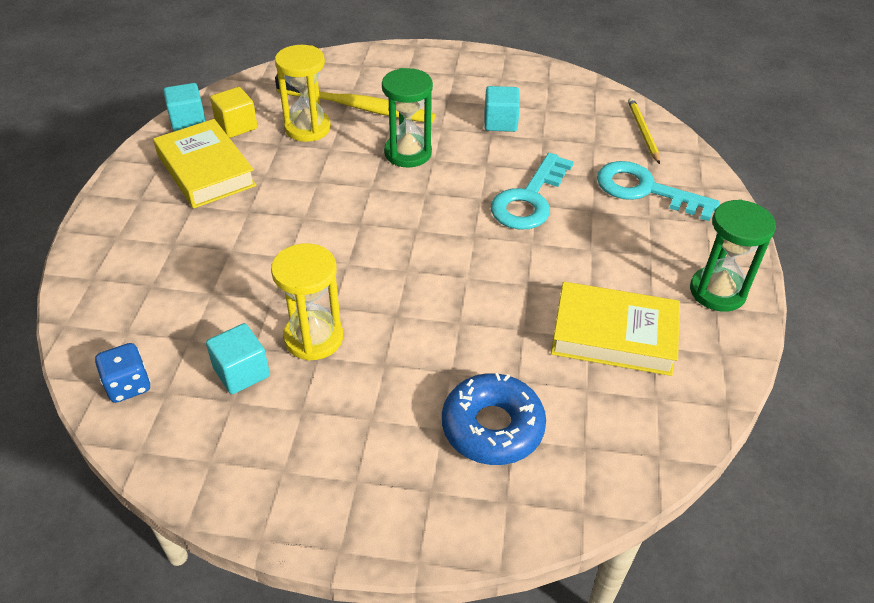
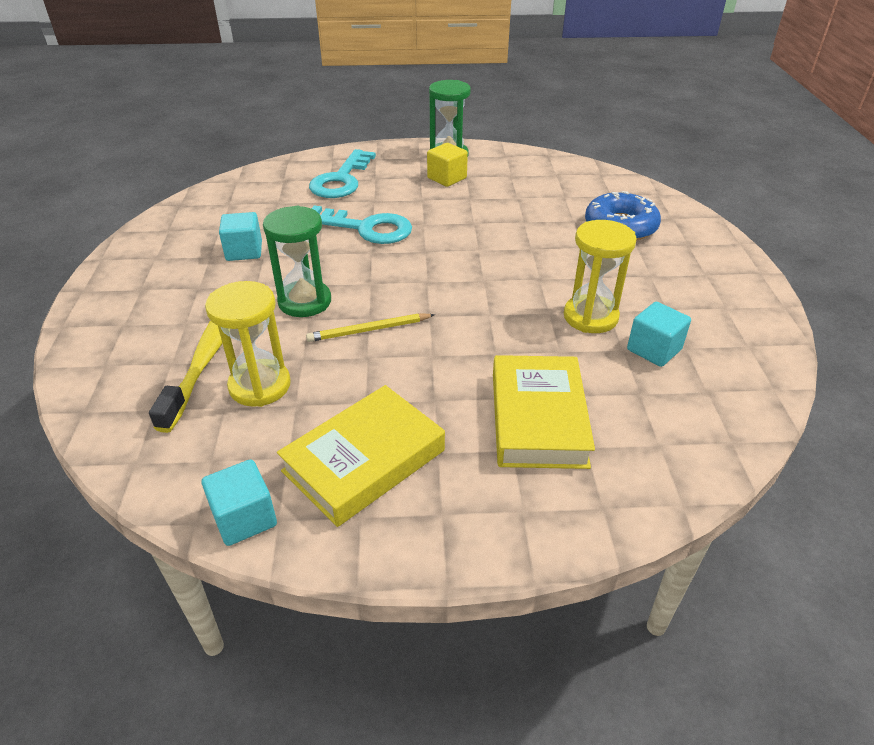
camera: 100 degrees left, 5 degrees down
blue dice [95,343,151,403] -> none
yellow cube [210,87,257,138] -> yellow cube moved to [427,143,468,187]
yellow book [551,282,680,376] -> yellow book moved to [493,355,595,469]
yellow pencil [628,98,660,164] -> yellow pencil moved to [306,313,435,342]

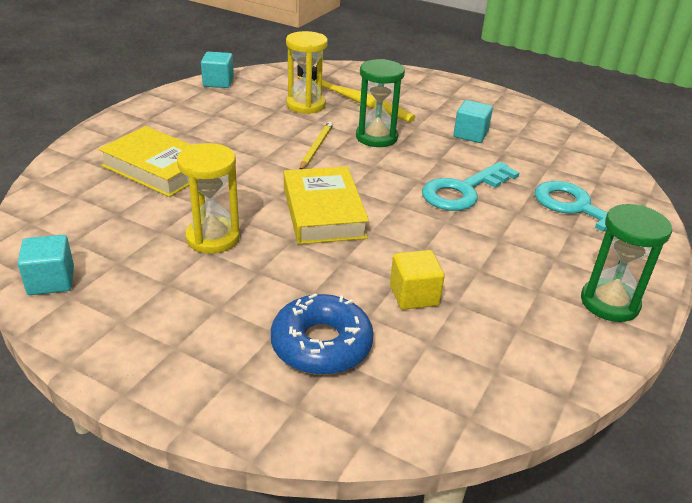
camera: 120 degrees right, 5 degrees down
yellow book [277,385,445,527] -> yellow book moved to [284,166,369,244]
yellow cube [427,143,468,187] -> yellow cube moved to [390,250,445,310]
turquoise cube [627,302,691,367] -> turquoise cube moved to [18,235,74,295]

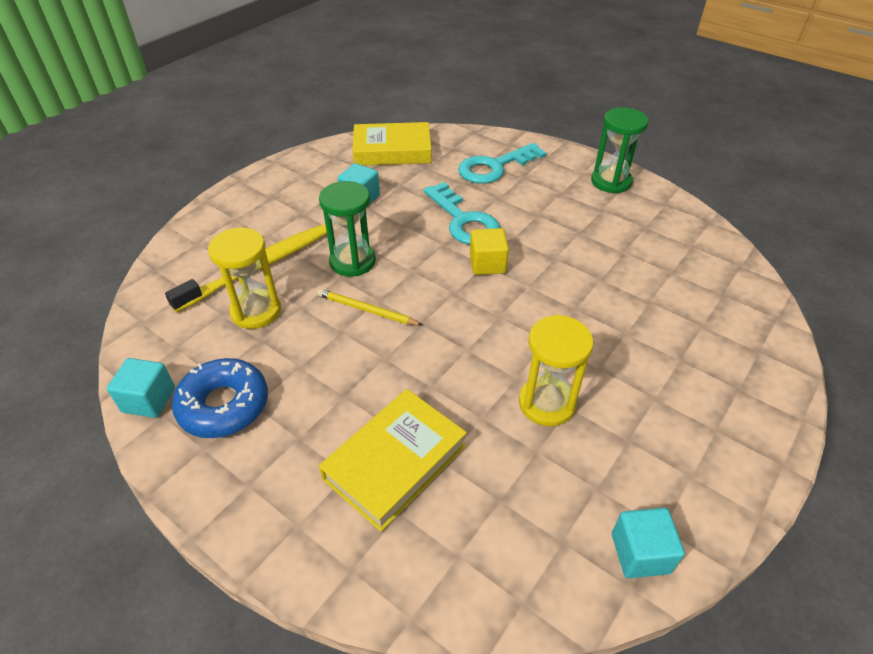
camera: 80 degrees left, 10 degrees up
blue donut [271,293,374,375] -> blue donut moved to [172,358,268,438]
yellow book [284,166,369,244] -> yellow book moved to [352,122,432,166]
yellow cube [390,250,445,310] -> yellow cube moved to [470,228,509,275]

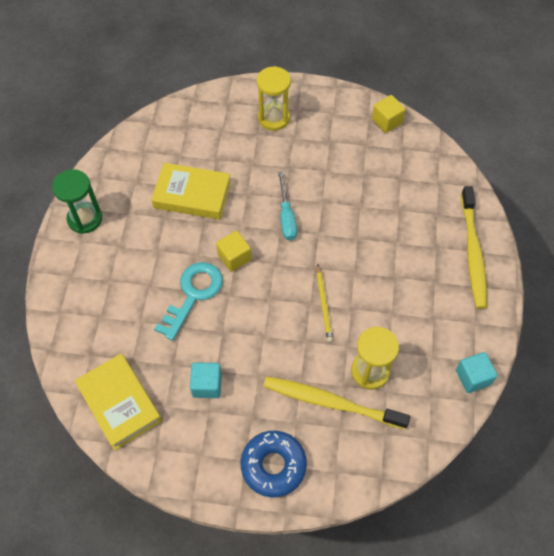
camera: 120 degrees left, 15 degrees up
blue donut [172,358,268,438] -> blue donut moved to [241,431,307,497]
green hourglass [319,181,376,277] -> none
yellow book [319,389,467,532] -> yellow book moved to [151,163,231,219]
turquoise key [458,143,547,184] -> none
yellow hourglass [519,315,593,426] -> yellow hourglass moved to [257,66,291,131]
turquoise cube [612,508,685,578] -> yellow cube [372,95,406,133]
none -> turquoise screwdriver [278,171,297,240]
none -> yellow toothbrush [461,186,487,309]

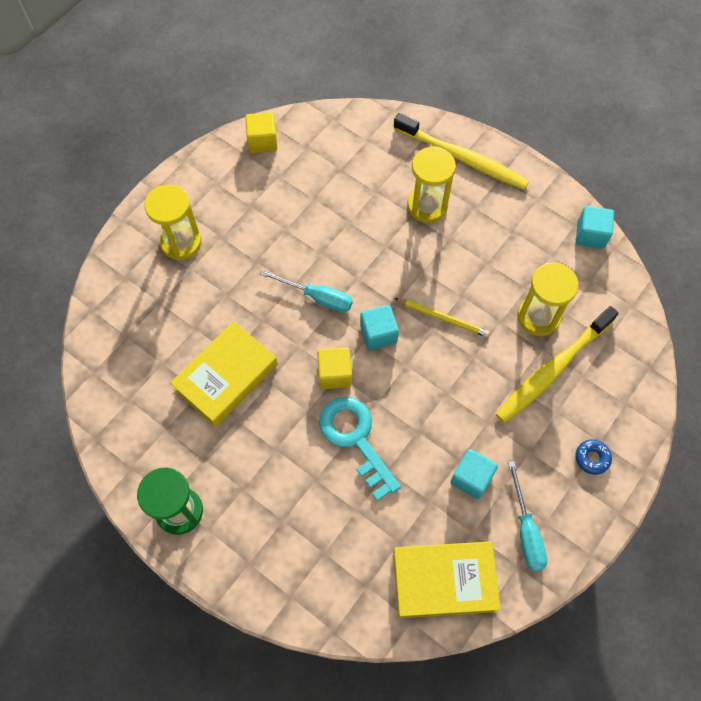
camera: 60 degrees left, 5 degrees up
blue donut [241,431,307,497] -> blue donut [575,439,612,475], size x0.49
none -> turquoise cube [360,305,399,350]
none -> yellow hourglass [407,146,456,223]
none -> turquoise screwdriver [508,461,547,571]

